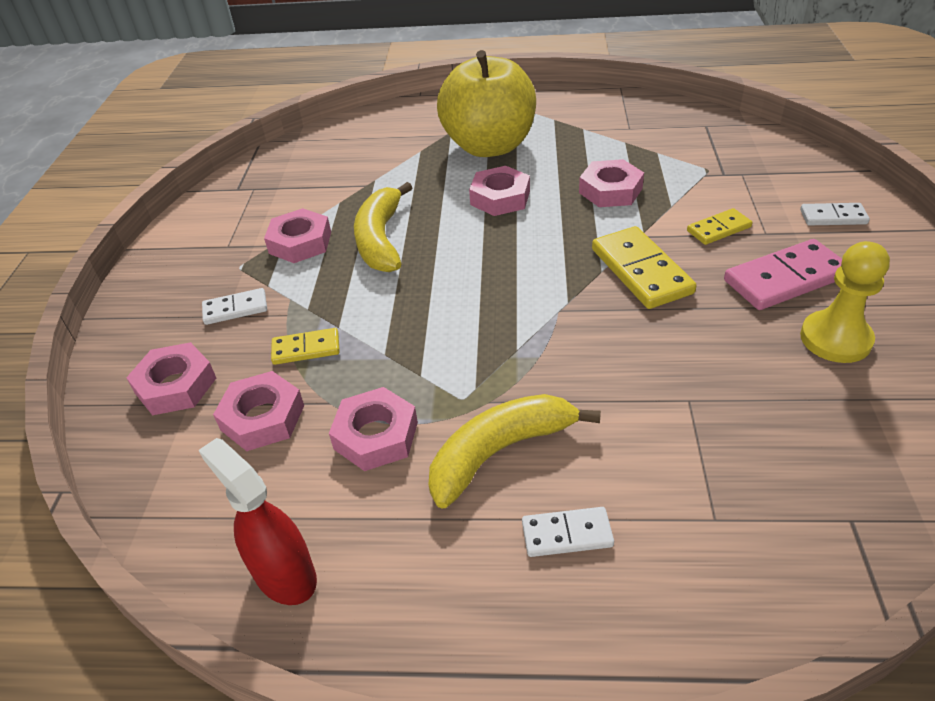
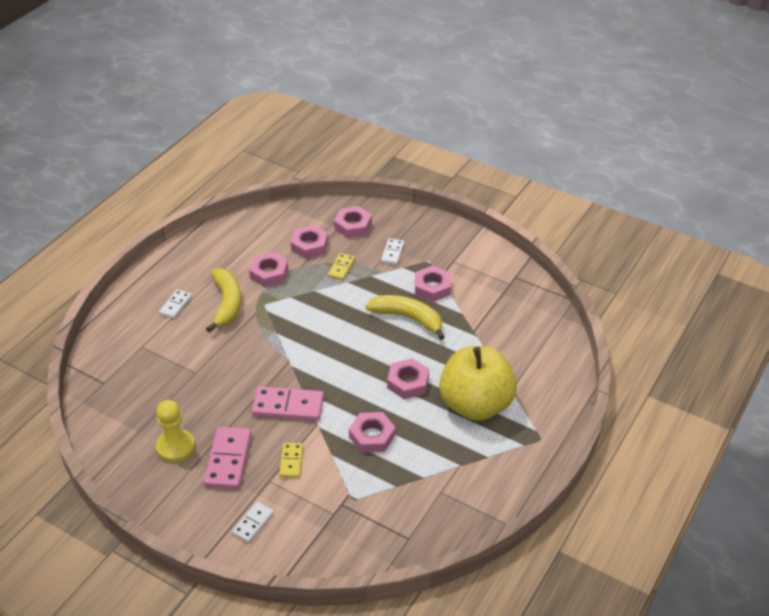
camera: 115 degrees right, 0 degrees up
red spray bottle [199,438,317,605] -> none
yellow domino [592,226,697,309] -> pink domino [252,386,324,421]

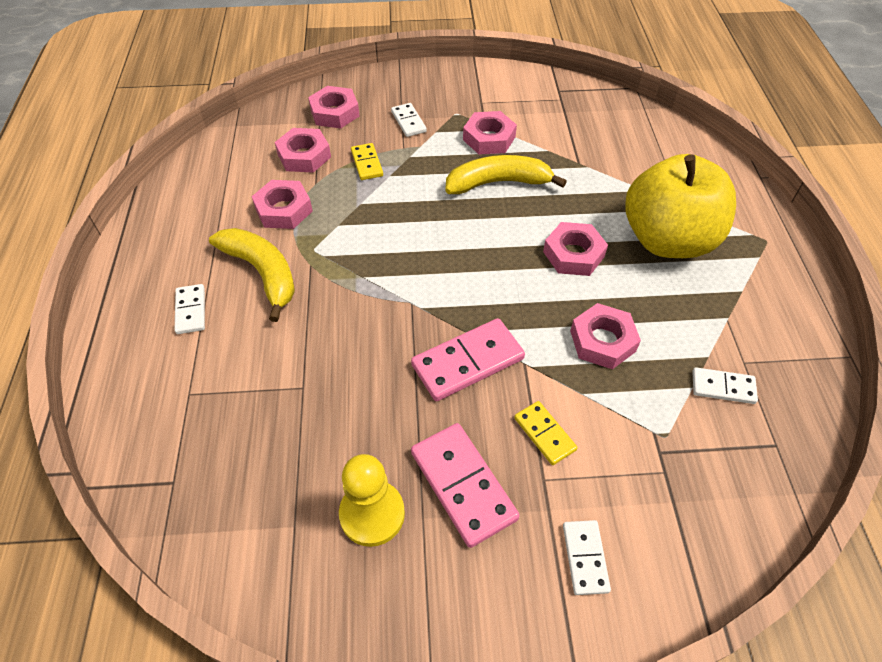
camera: 35 degrees left, 10 degrees up
none -> white domino [692,367,758,404]

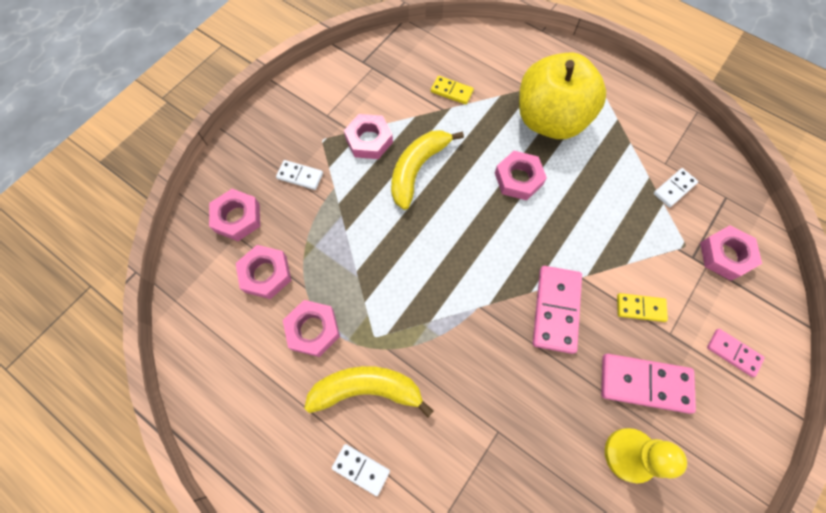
camera: 50 degrees left, 15 degrees up
yellow domino [351,143,383,180] -> yellow domino moved to [431,76,474,105]
white domino [563,520,611,595] -> pink domino [707,329,765,377]
pink nut [570,303,641,369] -> pink nut moved to [700,225,762,280]

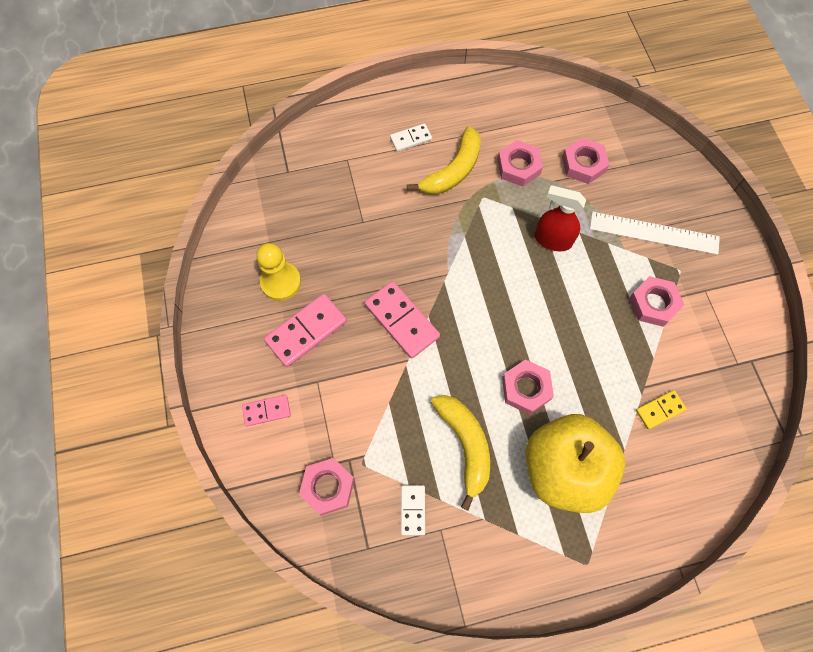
camera: 130 degrees right, 0 degrees up
pink nut [209,189,260,241] -> none
white domino [276,160,323,190] -> white ruler [590,212,720,255]
yellow banana [391,130,464,210] -> yellow banana moved to [431,395,490,510]
yellow domino [617,293,668,322] -> none
none -> red spray bottle [534,185,586,251]

